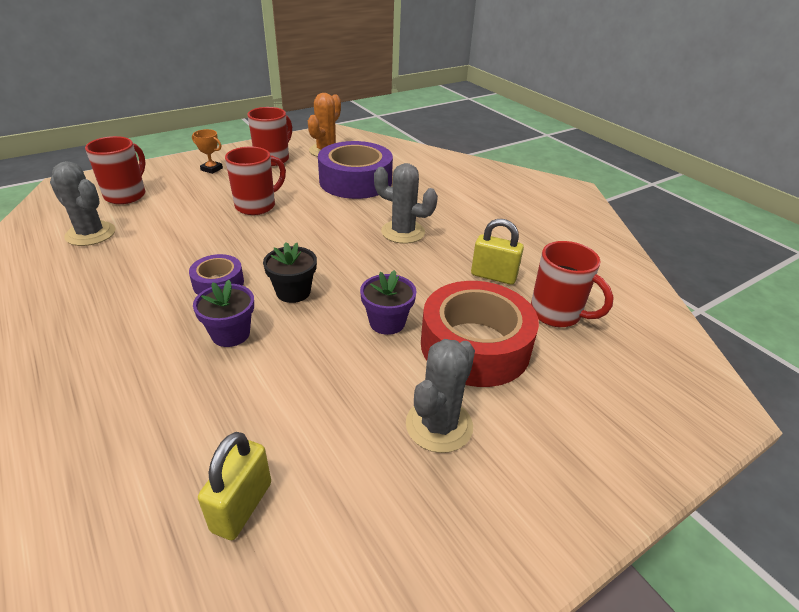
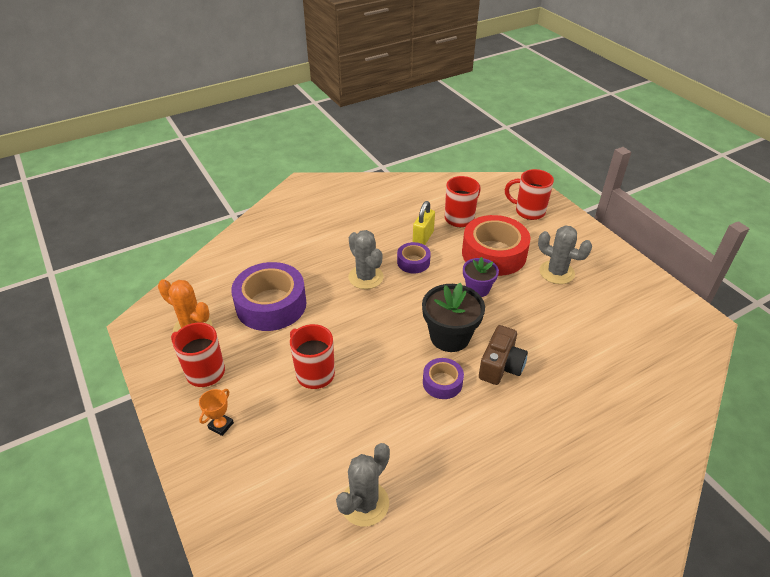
camera: 85 degrees left, 5 degrees up
red mug [85,136,146,204] -> red mug moved to [505,169,554,220]
purple flower pot [193,280,254,347] -> brown camera [479,325,528,385]
yellow padlock [198,432,271,540] -> none
black flower pot [263,242,317,303] -> black flower pot [422,282,485,352], size x1.58
grey cactus [374,163,438,244] -> grey cactus turned 60 degrees counterclockwise [348,230,384,289]
none -> purple tape [397,242,431,273]

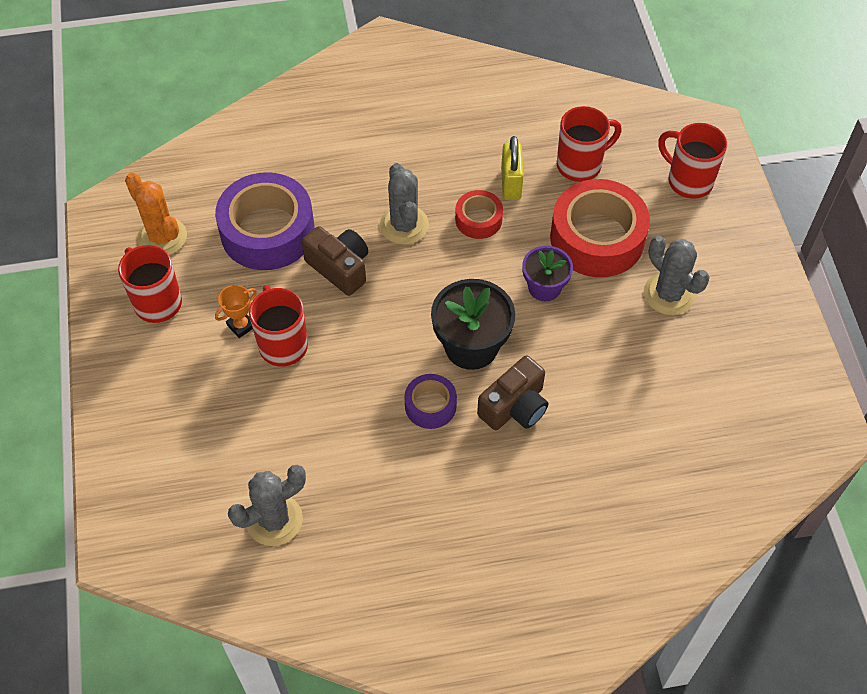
camera: 20 degrees right, 15 degrees up
orange trophy [199,389,234,436] -> orange trophy moved to [215,285,257,338]
purple tape [397,242,431,273] -> red tape [455,190,503,239]
yellow padlock [413,201,435,245] -> yellow padlock turned 45 degrees counterclockwise [501,136,524,200]
none -> brown camera [302,226,368,296]

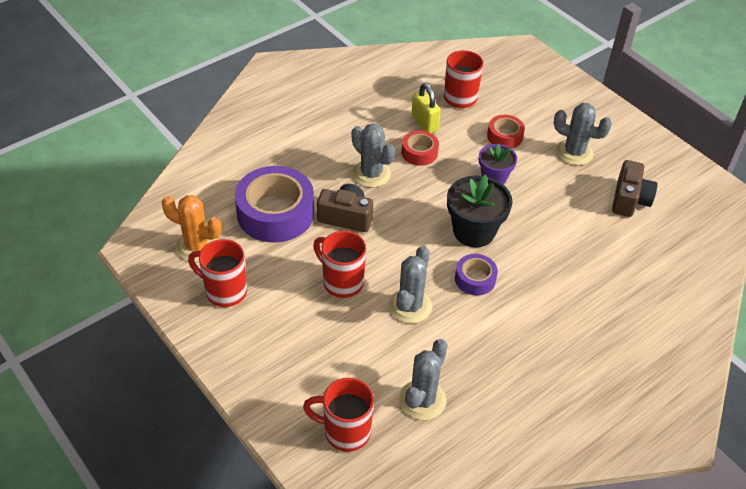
camera: 30 degrees left, 10 degrees down
orange trophy [215,285,257,338] -> none
brown camera [477,355,548,430] -> brown camera moved to [612,160,658,217]
red tape [550,179,650,277] -> red tape [487,115,525,148], size x0.50
red mug [658,123,727,199] -> red mug moved to [303,378,374,452]
none -> grey cactus [388,246,432,324]

